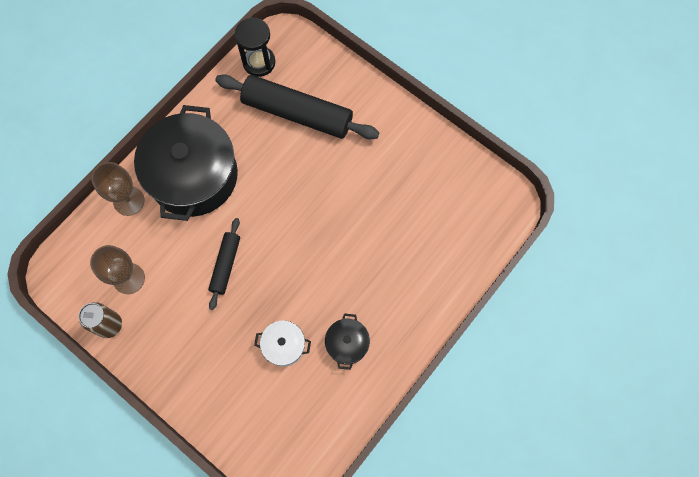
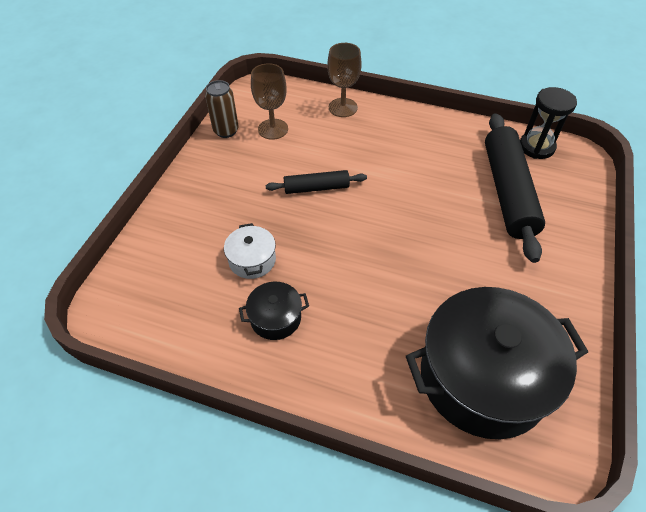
camera: 70 degrees right, 20 degrees down
black pot [134,105,238,221] -> black pot moved to [406,287,588,439]

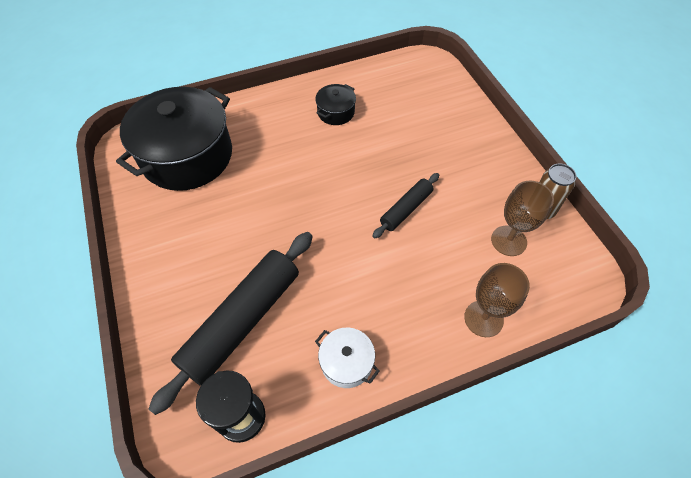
camera: 140 degrees right, 5 degrees up
white pot [224,223,276,279] -> white pot moved to [315,328,380,388]
black rolling pin [485,113,545,263] -> black rolling pin turned 75 degrees clockwise [149,232,313,415]

